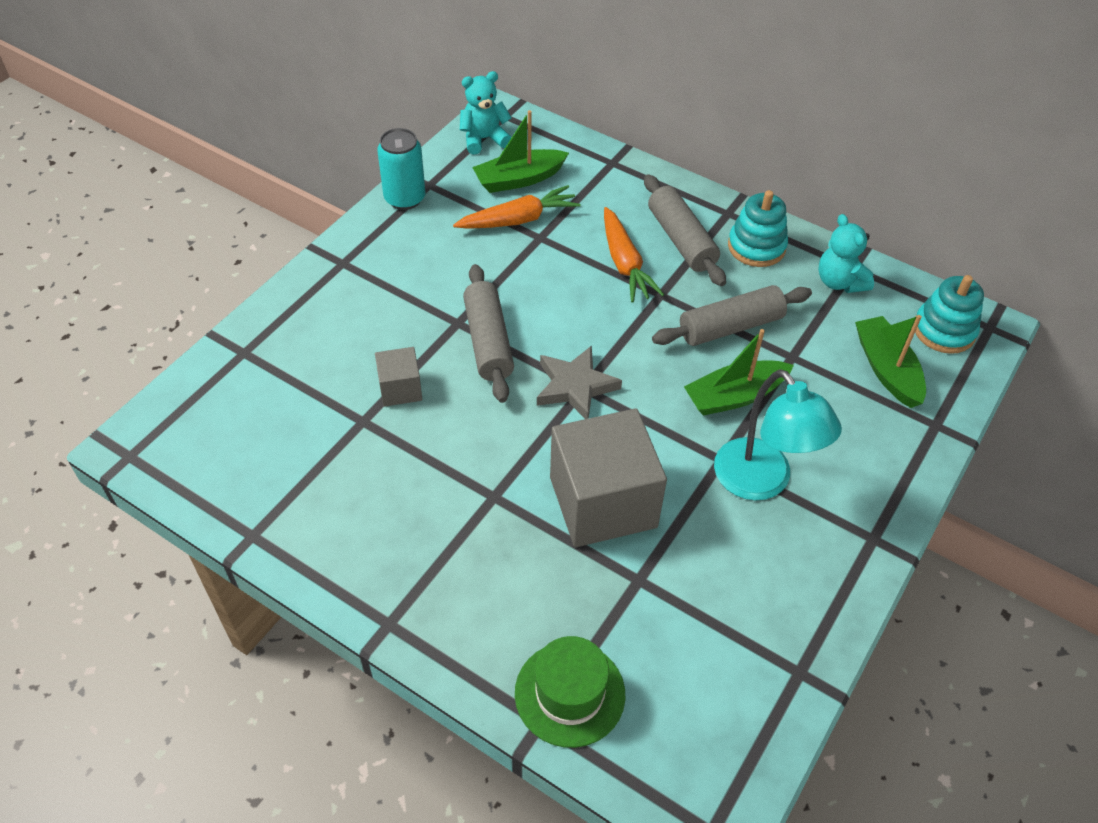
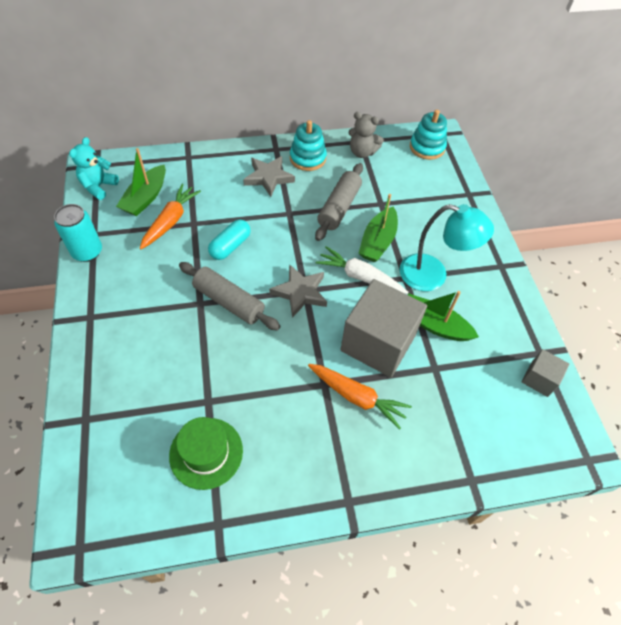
camera: 45 degrees left, 5 degrees up
grey cube [375,347,422,407] -> grey cube moved to [521,349,570,397]
green hat [515,636,625,748] -> green hat moved to [169,417,243,490]
orange carrot [604,207,664,302] -> orange carrot moved to [308,364,412,430]
grey rolling pin [644,174,726,286] -> grey star [243,156,295,197]
turquoise teddy bear [818,214,874,293] -> grey teddy bear [348,112,384,158]
green boat [855,315,926,408] -> green boat moved to [408,291,479,341]
none -> turquoise capsule [208,220,251,260]
none -> white carrot [316,246,408,294]

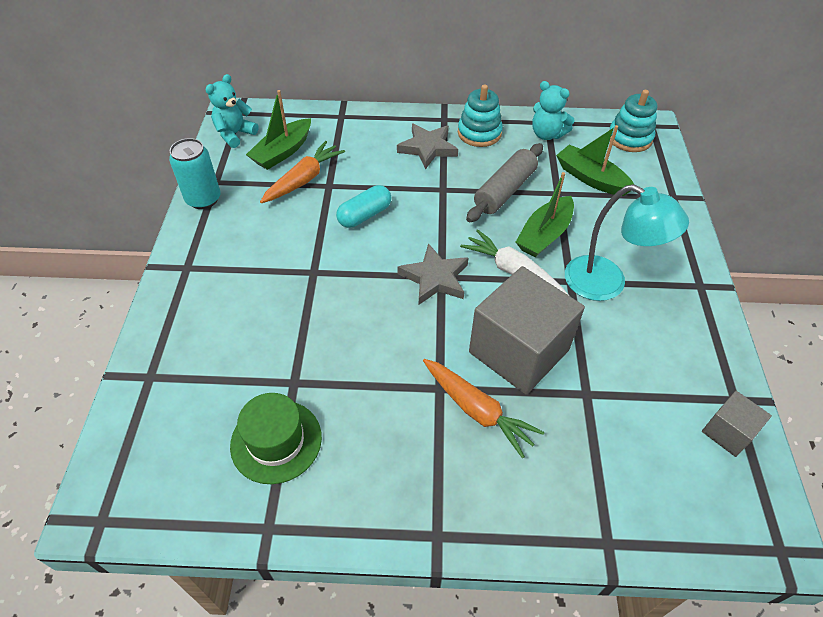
camera: 15 degrees right, 5 degrees down
grey rolling pin [179,262,280,331] -> none
grey teddy bear [348,112,384,158] -> turquoise teddy bear [532,81,575,140]
green boat [408,291,479,341] -> green boat moved to [556,125,634,196]

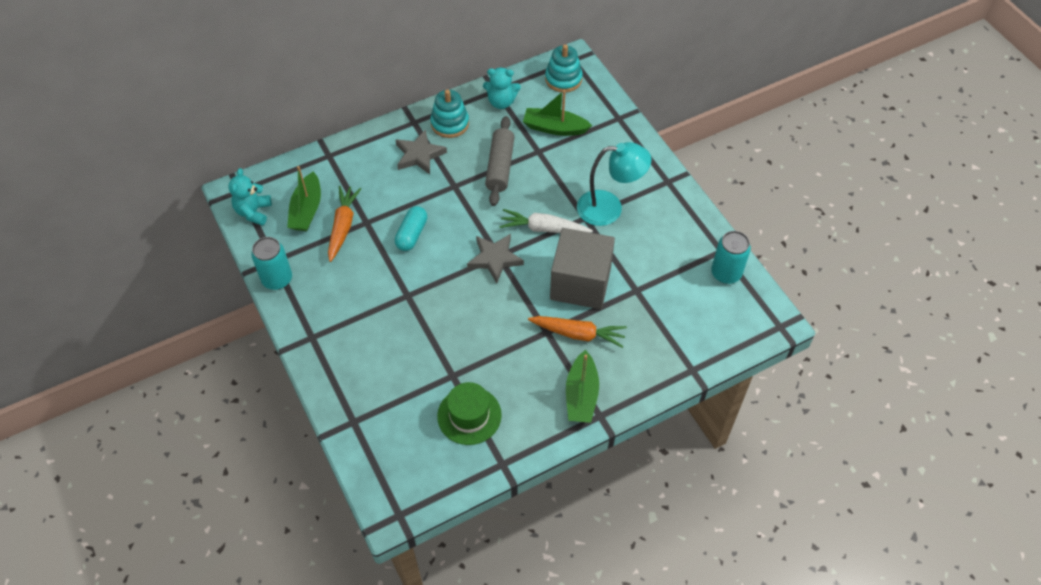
camera: 30 degrees left, 5 degrees up
green boat [516,172,574,257] -> green boat moved to [566,350,599,423]
grey cube [702,391,772,457] -> turquoise can [711,231,751,284]

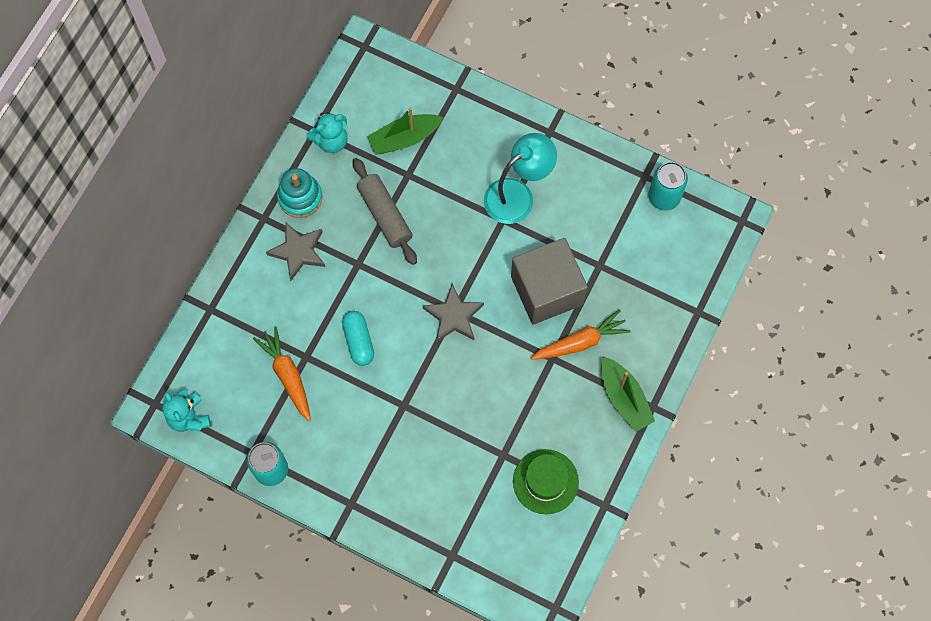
camera: 35 degrees left, 15 degrees up
green boat [287,166,321,231] -> none
white carrot [500,209,593,233] -> none
turquoise stacking toy [545,44,583,93] -> none

